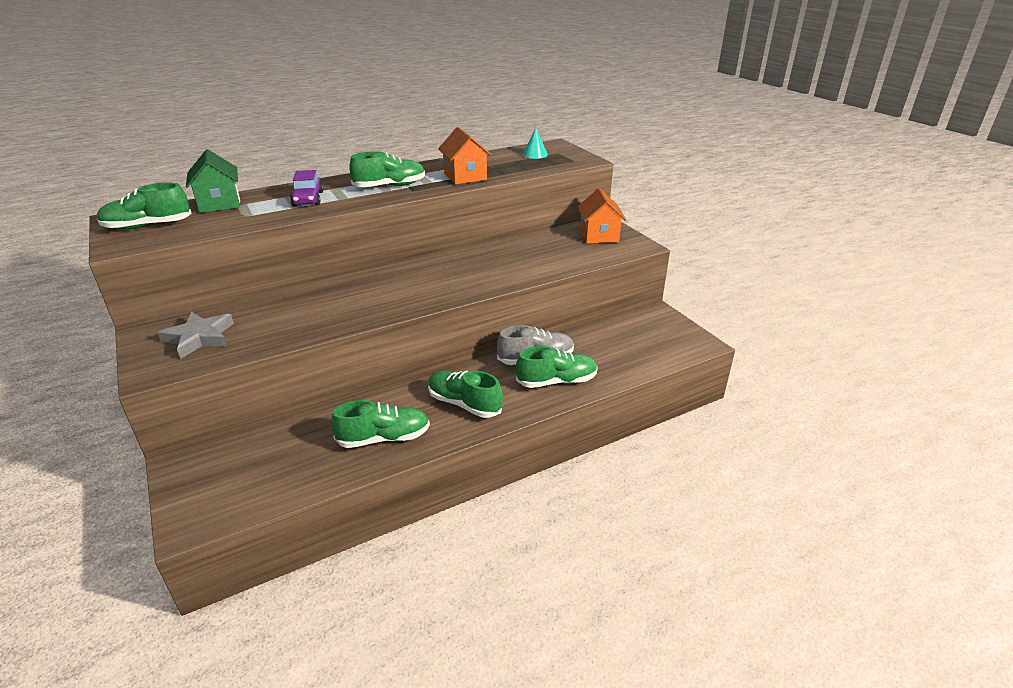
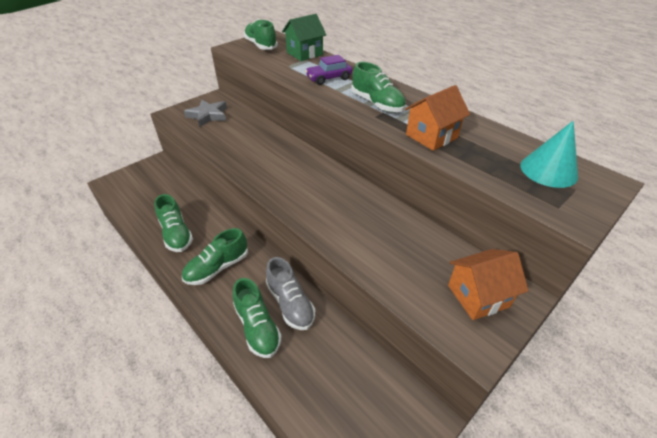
camera: 75 degrees right, 10 degrees up
green shoe [428,371,503,418] -> green shoe turned 150 degrees counterclockwise [182,228,248,285]
turquoise cone [522,128,548,159] -> turquoise cone [520,121,578,188], size x1.60

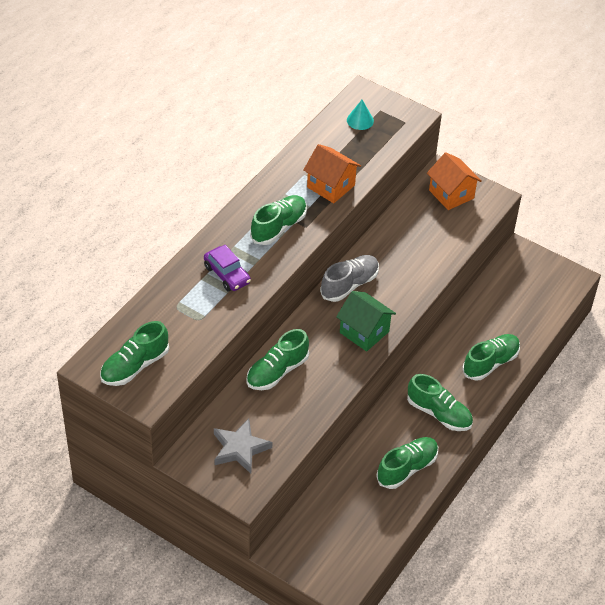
camera: 105 degrees left, 5 degrees up
grey shoe [266,257,315,330] -> grey shoe moved to [320,255,379,302]
green house [282,14,326,61] -> green house moved to [336,291,396,351]
turquoise cone [520,121,578,188] -> turquoise cone [347,100,374,130], size x0.63
none -> green shoe [246,329,309,390]

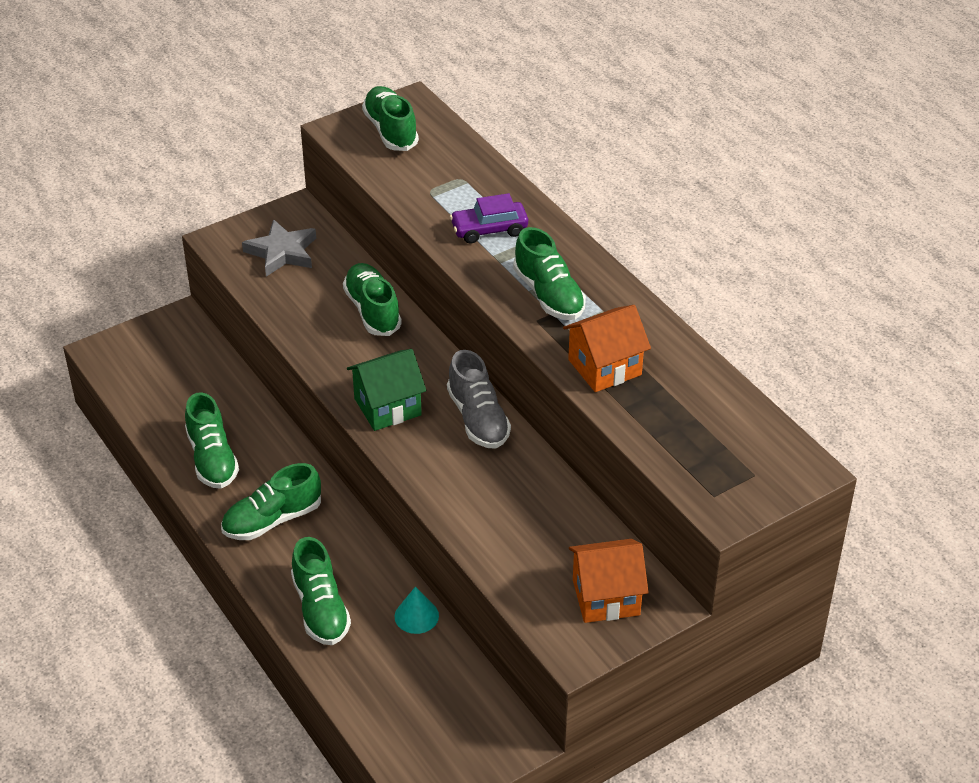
camera: 115 degrees right, 5 degrees down
turquoise cone [347,100,374,130] -> turquoise cone moved to [395,586,439,634]

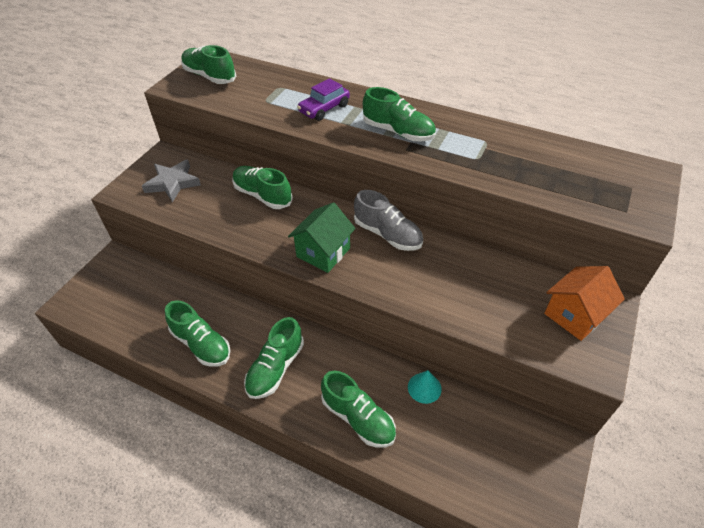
camera: 30 degrees left, 5 degrees up
orange house [563,305,651,392] -> none

